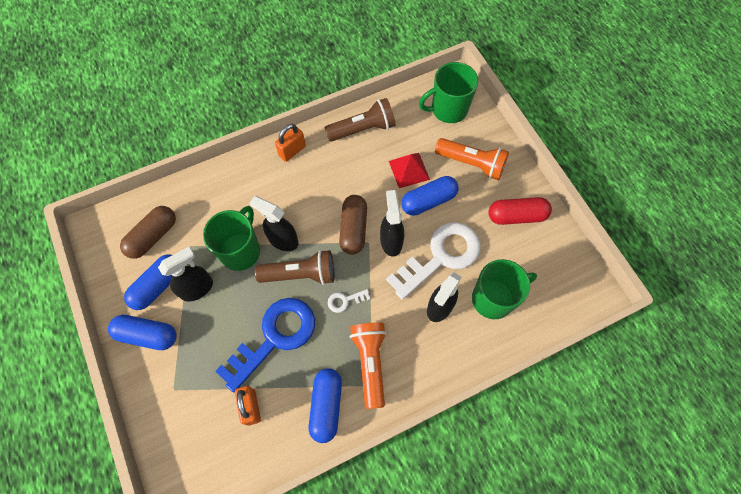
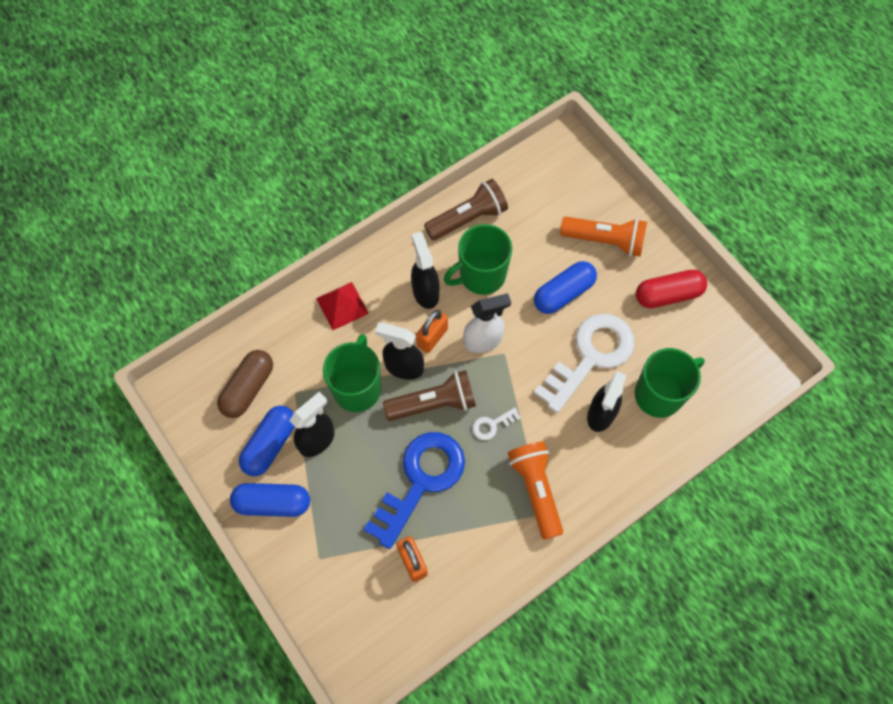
camera: 10 degrees left, 0 degrees up
orange padlock [275,124,306,162] -> orange padlock moved to [416,309,448,353]
blue capsule [309,368,342,443] -> none
brown capsule [339,195,367,255] -> white spray bottle [463,293,511,353]
black spray bottle [380,190,404,257] -> black spray bottle moved to [411,232,440,309]
red pyramid [389,153,430,188] -> red pyramid moved to [316,282,369,330]
green mug [419,62,478,123] -> green mug moved to [444,224,512,295]

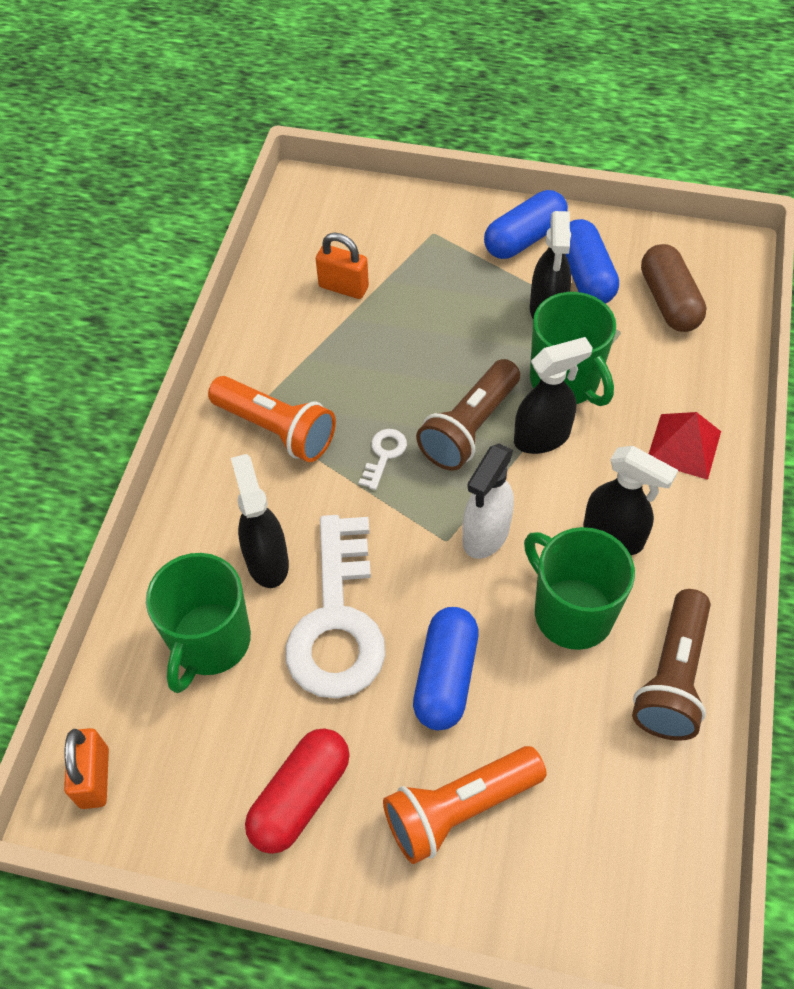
camera: 140 degrees right, 10 degrees down
blue key [363,432,465,549] -> none
orange padlock [416,309,448,353] -> orange padlock moved to [64,728,109,809]
green mug [444,224,512,295] -> green mug turned 60 degrees counterclockwise [524,527,635,650]

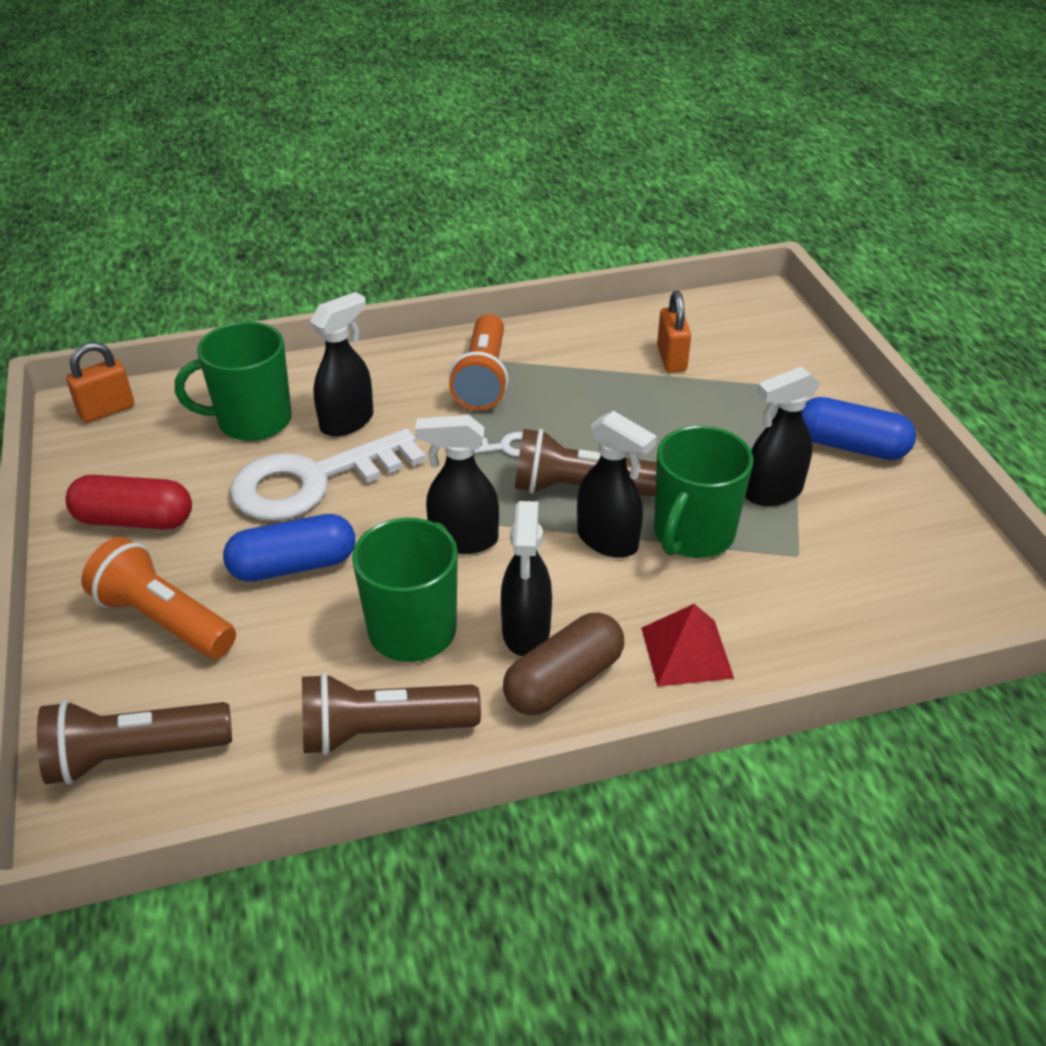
camera: 60 degrees right, 15 degrees down
white spray bottle [463,444,514,559] -> black spray bottle [415,415,499,554]
blue capsule [566,219,619,304] -> none
brown capsule [641,244,707,332] -> brown capsule moved to [503,612,624,715]
none -> brown flashlight [37,700,232,785]

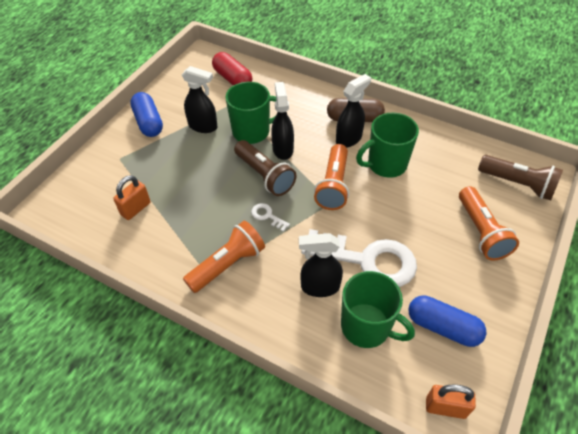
camera: 135 degrees left, 10 degrees up
red capsule [66,475,192,529] -> red capsule moved to [212,52,252,86]
blue capsule [223,514,356,582] -> blue capsule moved to [408,295,487,347]
brown flashlight [302,672,481,755] -> none
black spray bottle [415,415,499,554] -> orange flashlight [314,144,349,210]
red pyramid [641,604,734,687] -> none

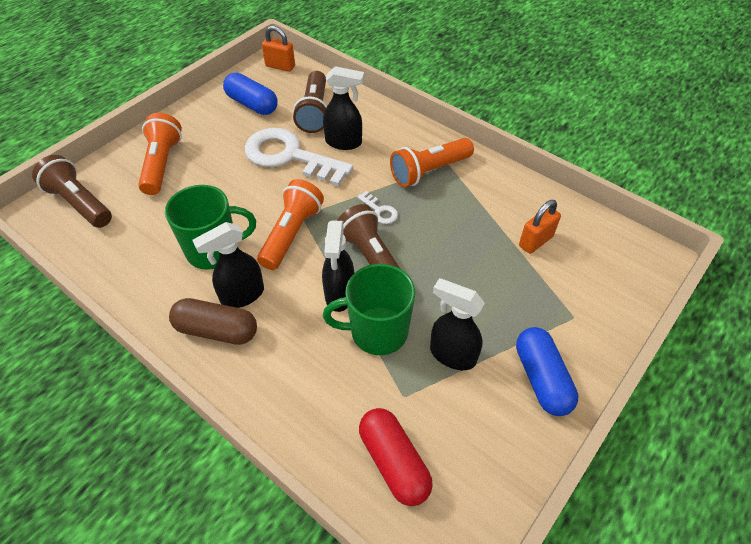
camera: 170 degrees left, 0 degrees up
green mug [341,271,415,348] -> brown flashlight [293,71,327,133]

